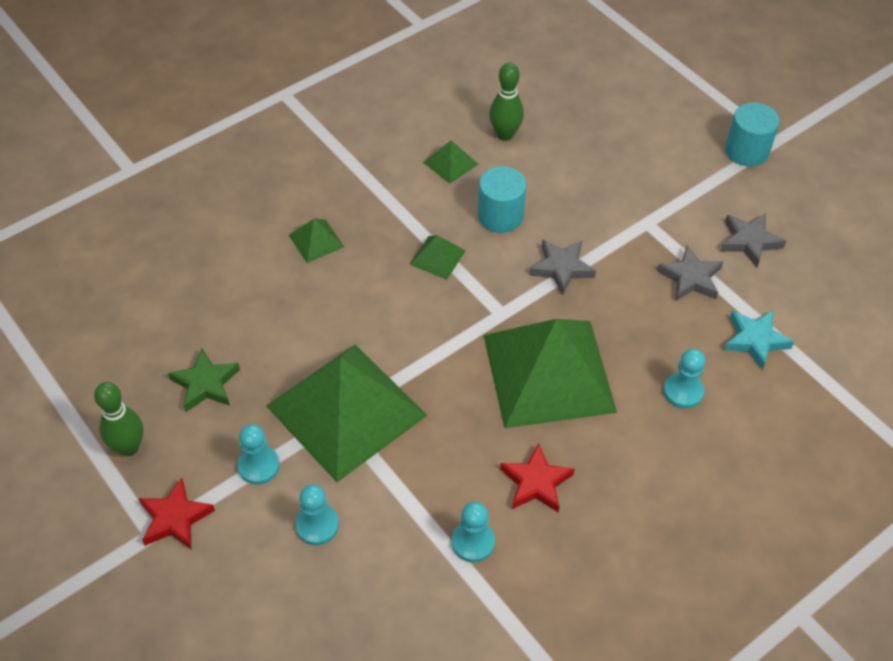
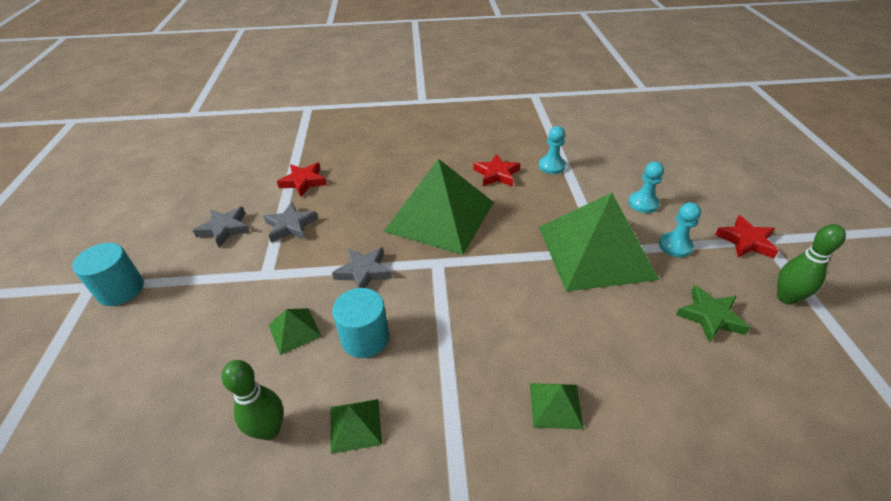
camera: 145 degrees left, 10 degrees down
green pyramid [409,235,466,280] -> green pyramid moved to [269,308,322,355]
turquoise pawn [663,349,705,409] -> none
turquoise star [724,310,794,370] -> red star [277,163,327,197]

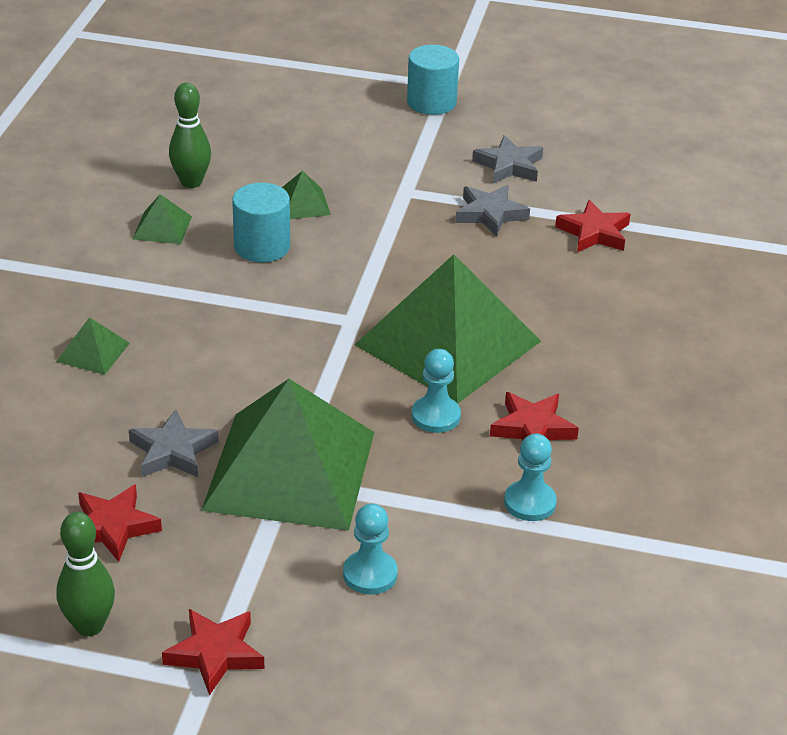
camera: 105 degrees right, 5 degrees down
grey star [332,247,392,288] -> grey star moved to [129,409,219,477]
turquoise pawn [659,202,701,257] -> turquoise pawn moved to [412,349,461,433]
green star [676,285,751,343] -> red star [78,484,162,562]

